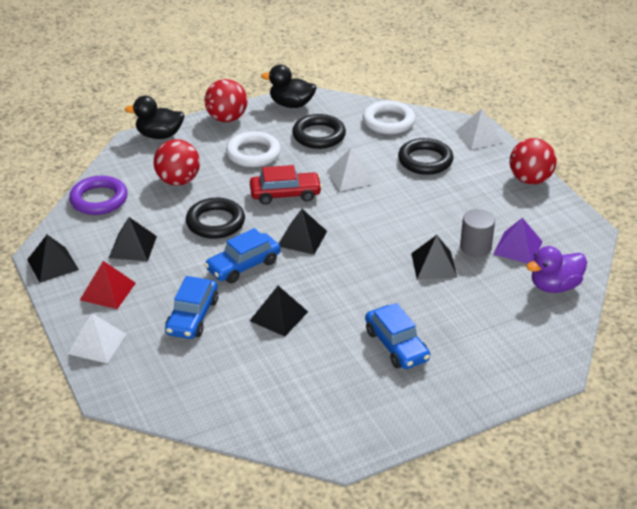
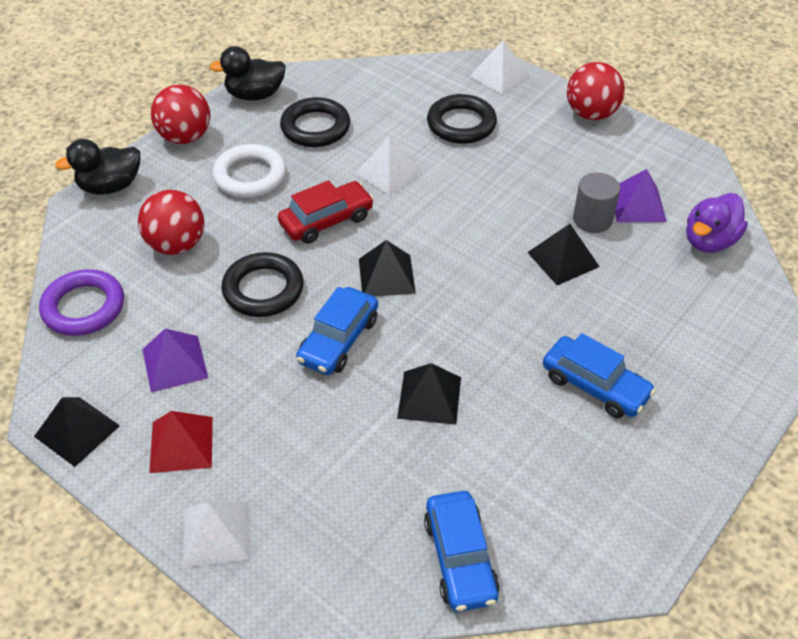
camera: 25 degrees left, 10 degrees up
black pyramid [109,217,157,261] -> purple pyramid [142,329,208,393]
blue car [165,276,218,339] -> blue car moved to [424,491,499,612]
white ring [363,101,415,134] -> none

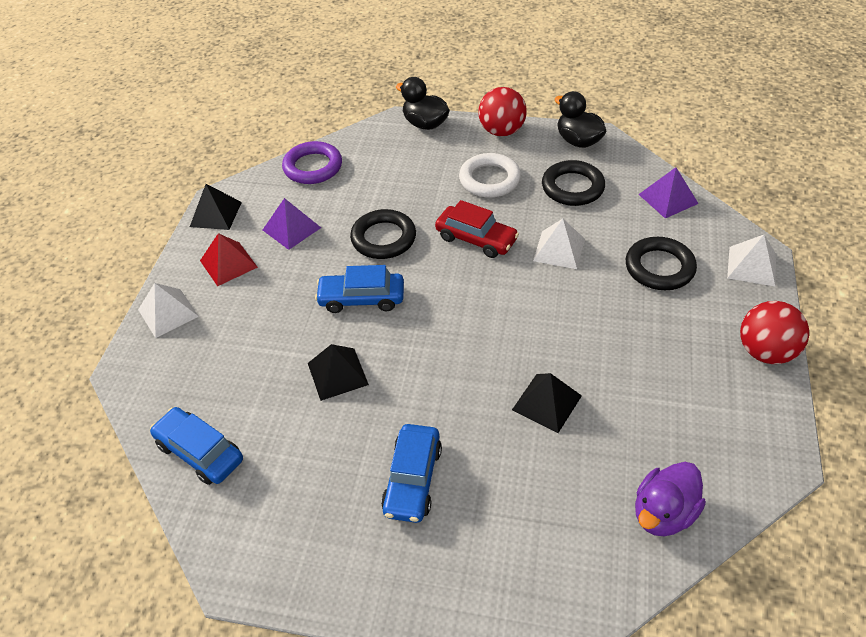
camera: 65 degrees right, 0 degrees up
red ball [138,190,204,255] -> none
black pyramid [359,240,416,297] -> none
blue car [424,491,499,612] -> blue car turned 75 degrees clockwise [150,407,243,485]
grey cylinder [573,172,620,233] -> none
purple pyramid [615,169,667,223] -> purple pyramid moved to [638,167,699,219]
purple duck [686,193,748,253] -> purple duck turned 60 degrees counterclockwise [635,462,706,537]

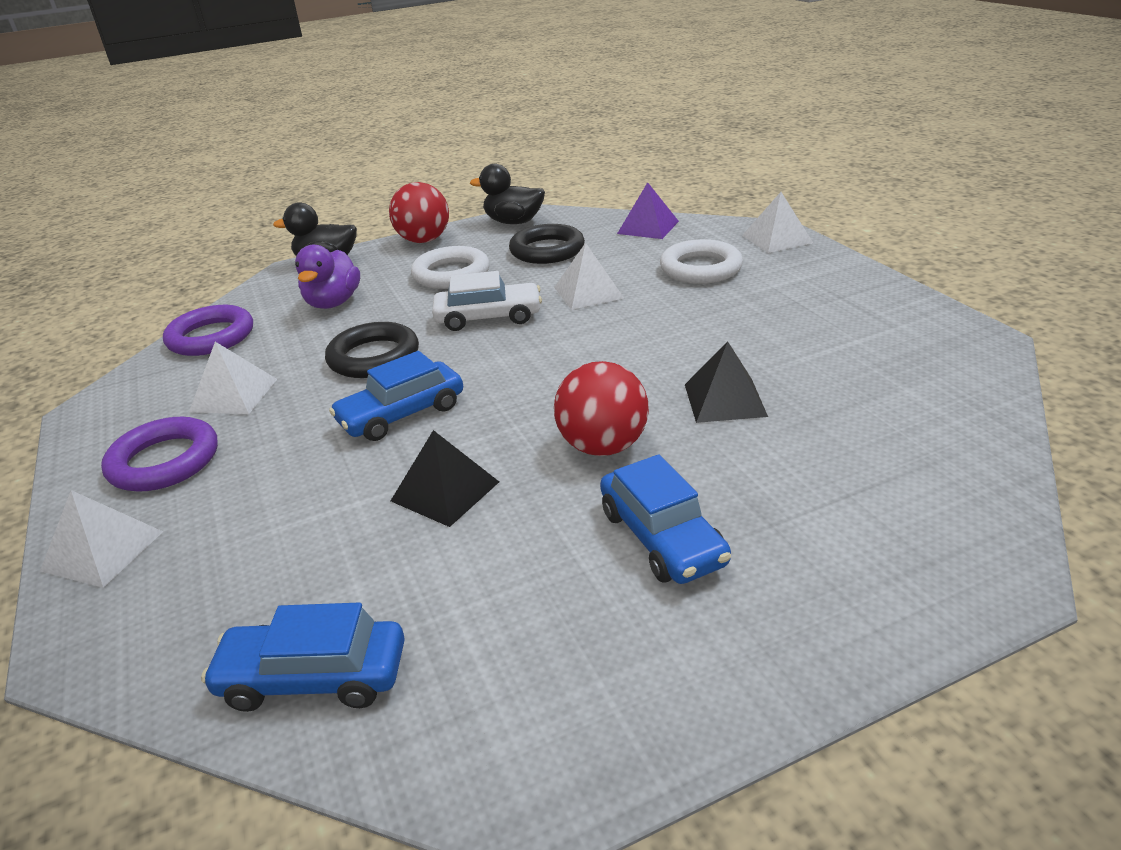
camera: 35 degrees left, 15 degrees down
black pyramid [190,184,242,230] -> none
red pyramid [200,233,258,286] -> purple ring [101,417,218,492]
purple pyramid [263,198,321,250] -> white pyramid [189,342,277,414]
red car [435,200,519,258] -> white car [432,271,542,331]
black ring [626,237,697,290] -> white ring [660,239,743,284]
purple duck [635,462,706,537] -> purple duck moved to [295,245,360,309]
red ball [740,301,809,364] -> red ball moved to [554,361,649,456]

